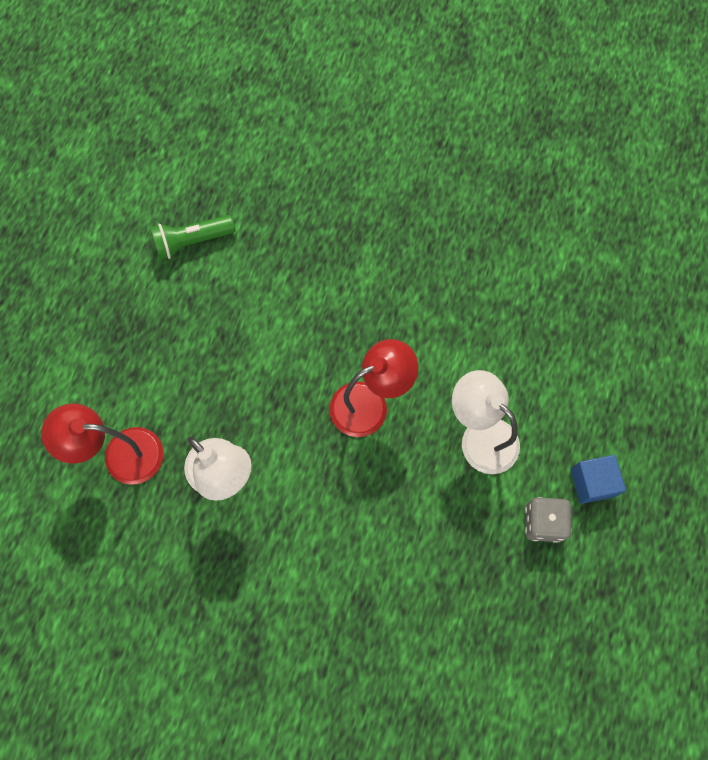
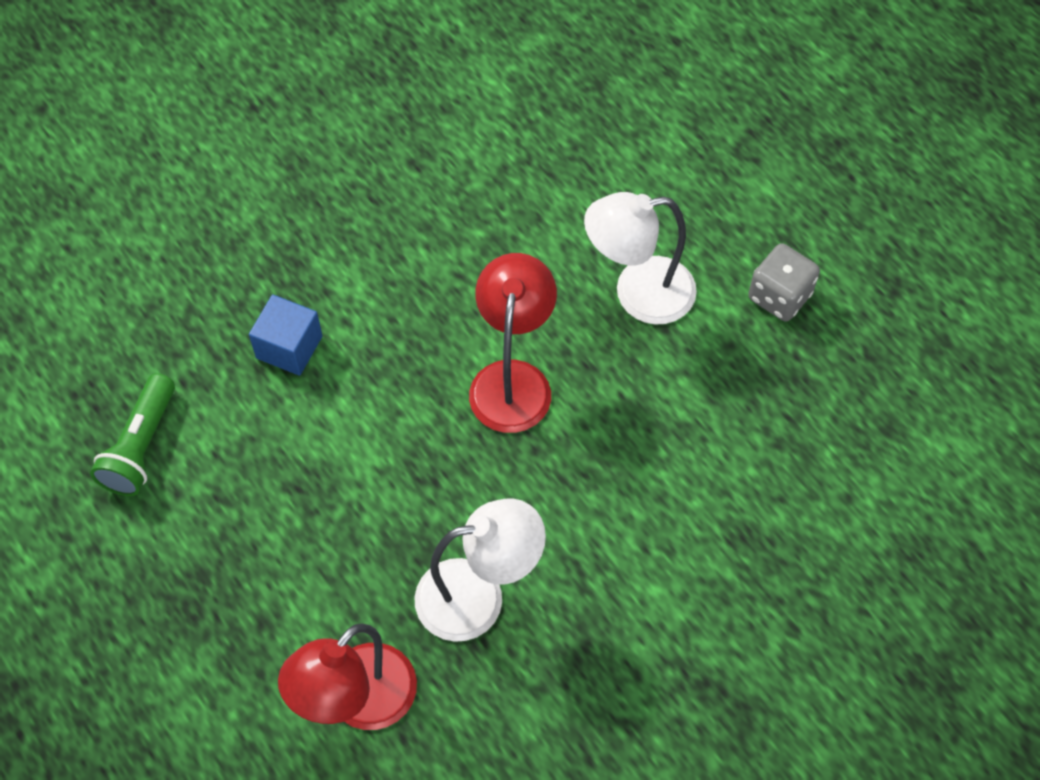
camera: 55 degrees left, 10 degrees down
blue cube [571,455,626,504] -> blue cube moved to [249,294,323,376]

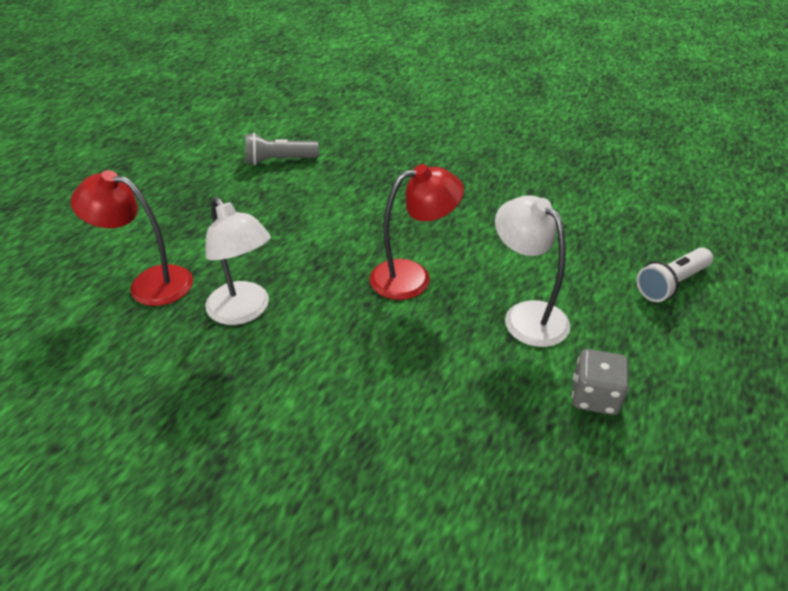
camera: 65 degrees right, 20 degrees down
green flashlight [90,373,175,496] -> grey flashlight [245,133,319,165]
blue cube [249,294,323,376] -> none
none -> white flashlight [636,247,713,302]

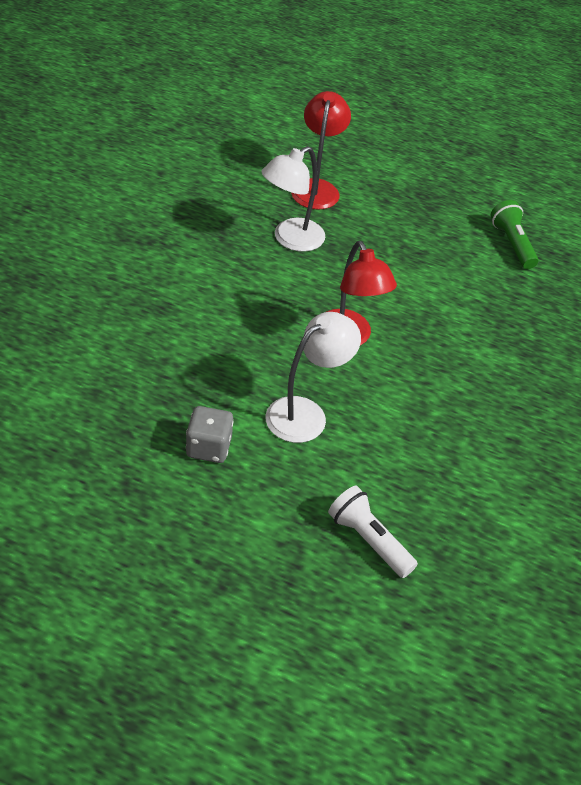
camera: 80 degrees right, 5 degrees up
grey flashlight [245,133,319,165] -> green flashlight [491,200,539,269]

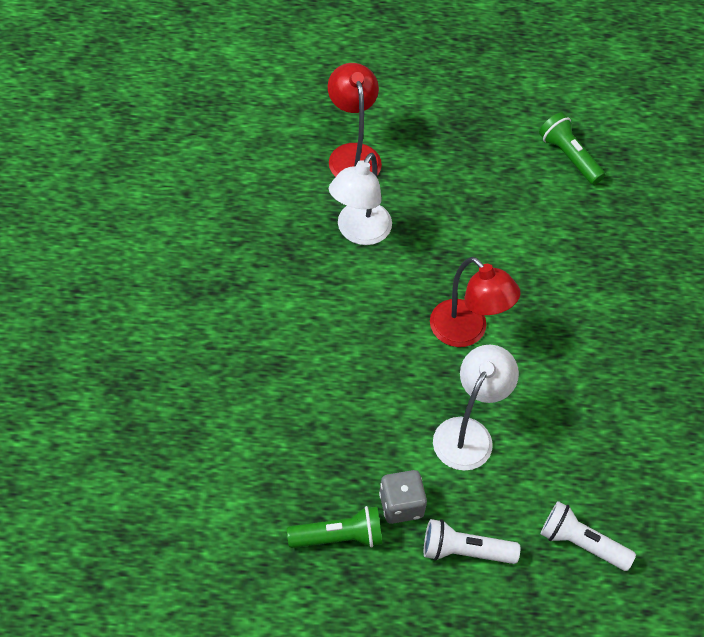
camera: 20 degrees left, 10 degrees up
none -> green flashlight [287,506,382,548]
none -> white flashlight [424,519,520,564]

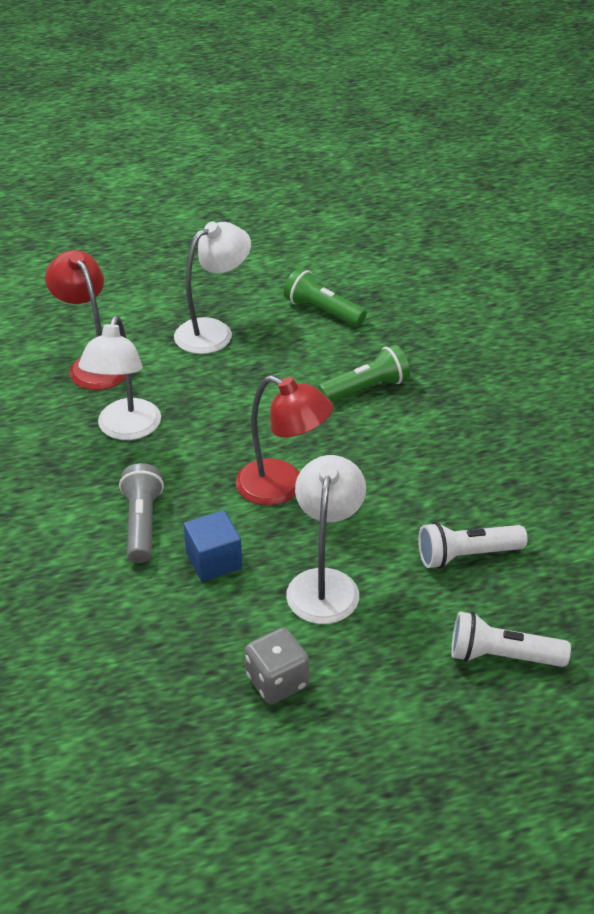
camera: 15 degrees left, 15 degrees down
green flashlight [287,506,382,548] -> green flashlight moved to [318,345,410,402]
white flashlight [424,519,520,564] -> white flashlight moved to [418,522,528,569]
none -> grey flashlight [119,463,164,563]
none -> white lamp [174,222,251,354]
none -> blue cube [183,510,242,582]

